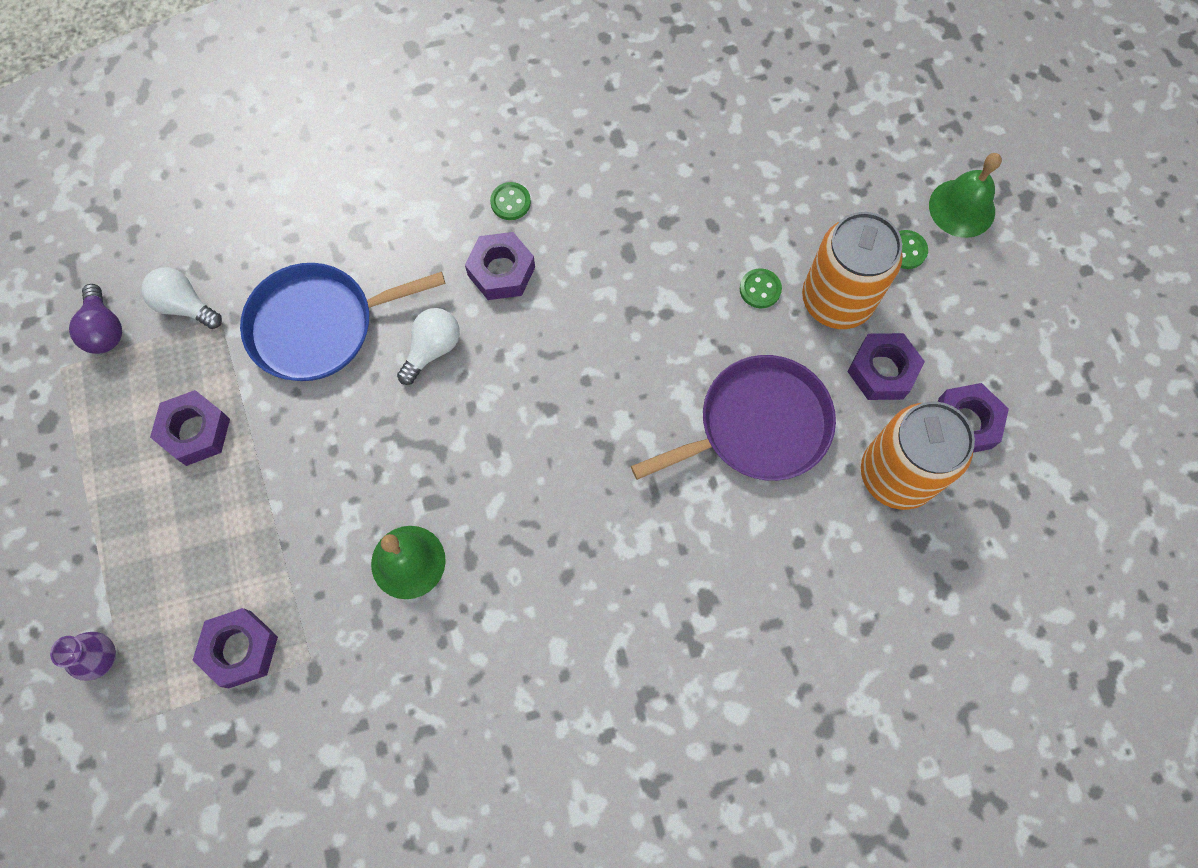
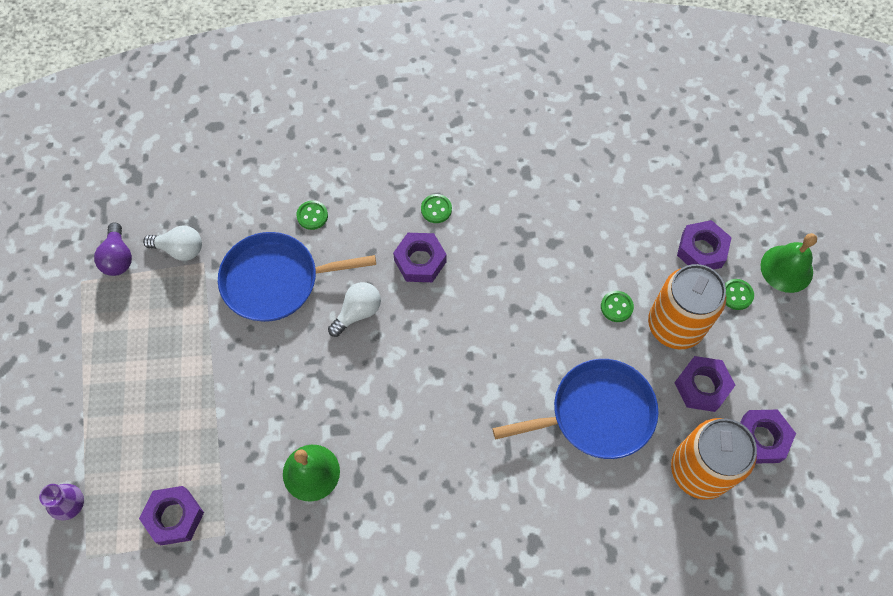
camera: 10 degrees right, 5 degrees down
white light bulb [141,267,222,329] -> white light bulb turned 150 degrees clockwise [143,226,202,261]
purple nut [150,390,230,466] -> purple nut moved to [677,220,732,270]
purple pan [631,355,836,481] -> blue pan [493,359,658,459]
none -> green button [296,200,328,230]

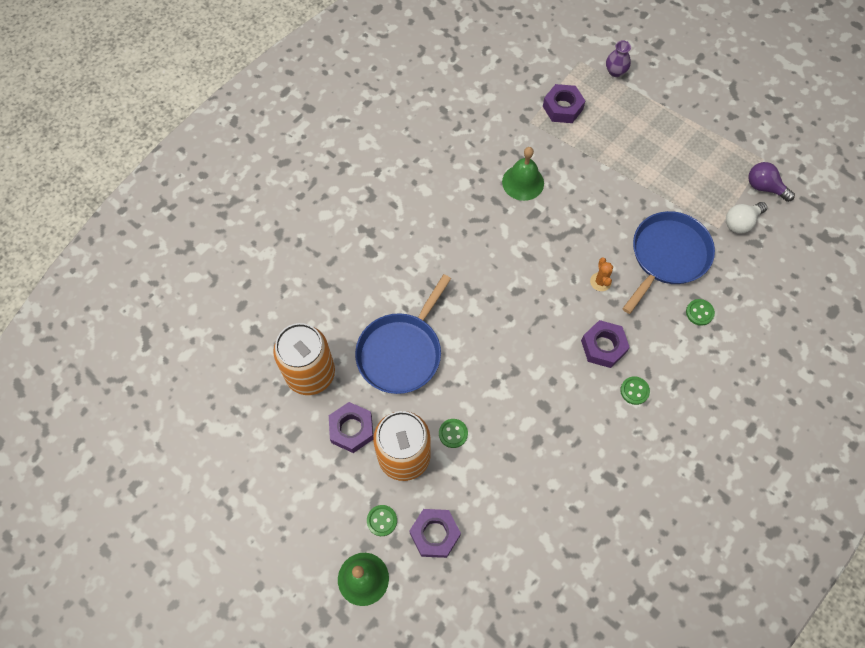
camera: 135 degrees right, 0 degrees up
white light bulb [328,282,381,337] -> orange cactus [590,257,613,291]
purple nut [740,410,796,464] -> none

